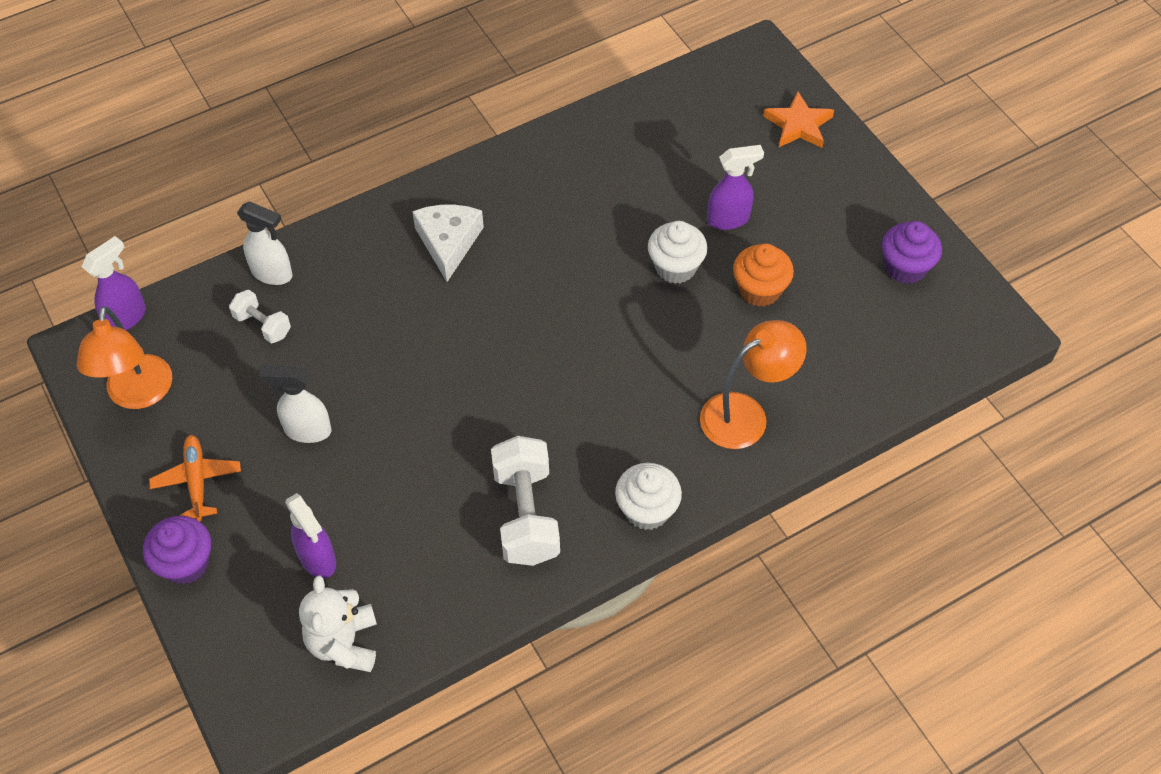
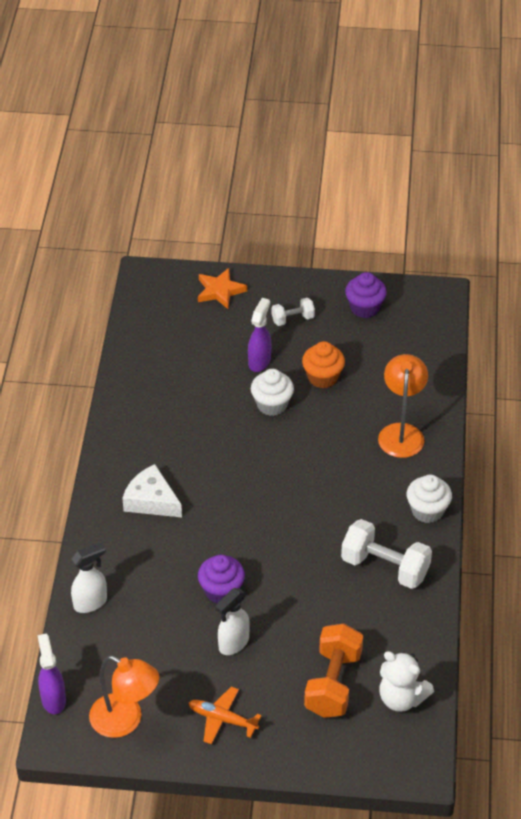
camera: 55 degrees left, 10 degrees down
purple cupcake [143,516,211,584] -> purple cupcake moved to [198,555,245,603]
white dumbbell [229,290,291,343] -> white dumbbell moved to [272,298,315,326]
purple spray bottle [285,493,336,578] -> orange dumbbell [304,624,363,718]

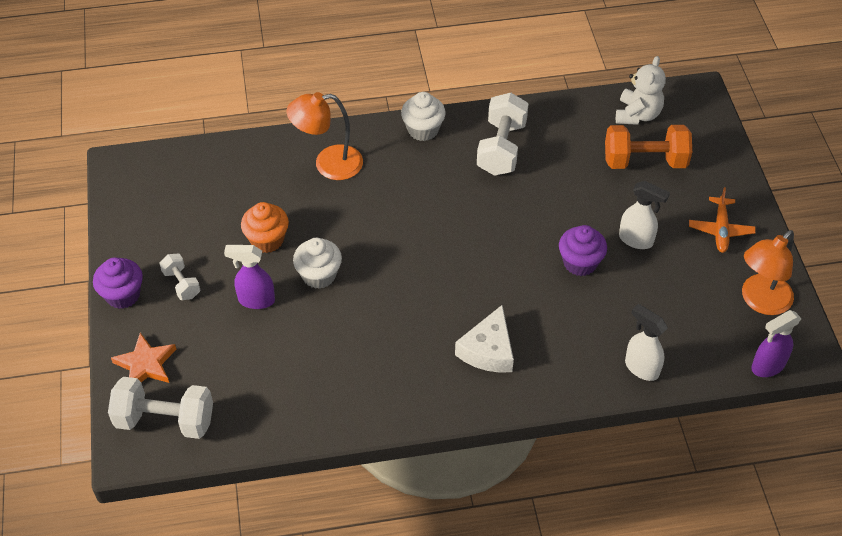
camera: 105 degrees left, 5 degrees up
orange lamp [89,656,159,738] -> orange lamp turned 150 degrees counterclockwise [742,230,794,315]
purple cupcake [345,272,387,318] -> purple cupcake moved to [93,257,143,309]
none -> white dumbbell [108,377,213,439]

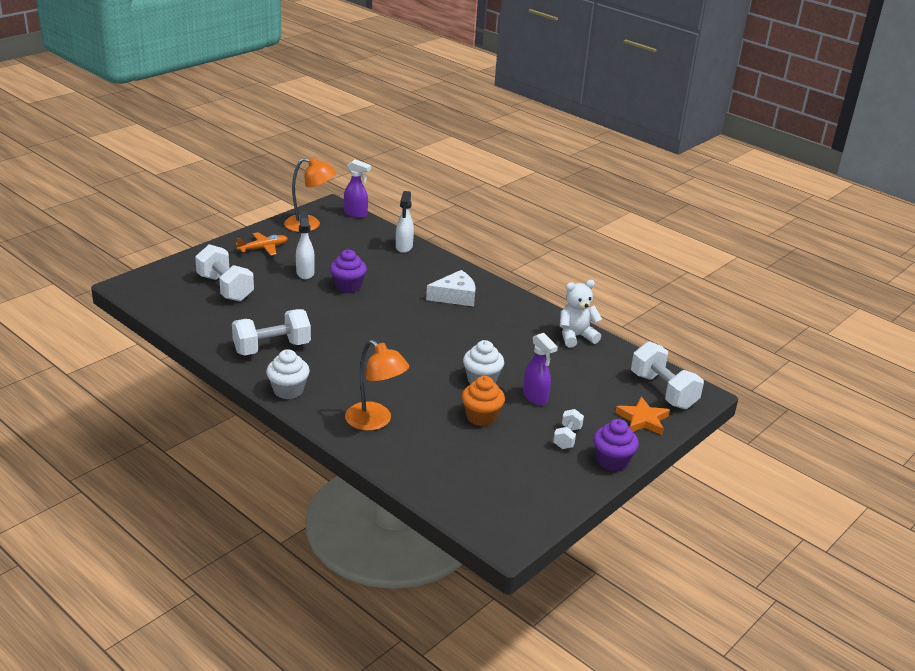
camera: 130 degrees left, 20 degrees down
orange dumbbell [605,125,692,169] -> white dumbbell [195,244,254,302]
white teddy bear [616,56,666,125] -> white teddy bear moved to [560,280,602,347]

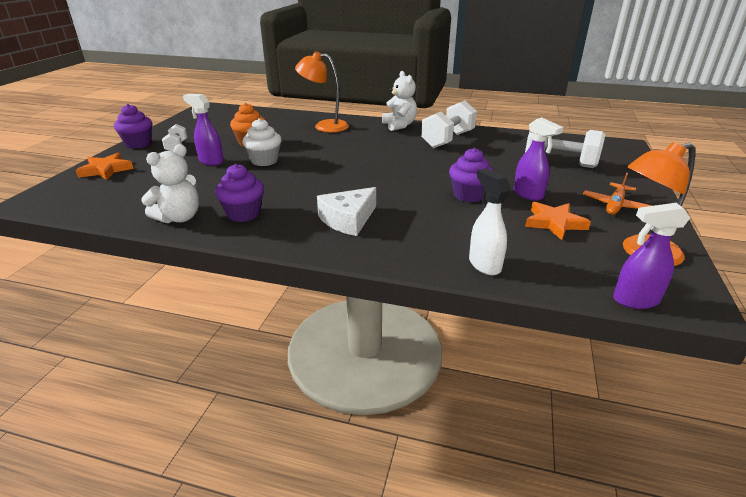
camera: 155 degrees right, 0 degrees up
white cupcake [266,349,310,399] -> white teddy bear [382,71,417,131]
white spray bottle [296,211,315,279] -> purple spray bottle [514,117,563,201]
white dumbbell [631,341,704,409] -> none
none -> purple cupcake [215,164,264,222]
none -> orange star [525,202,591,240]

